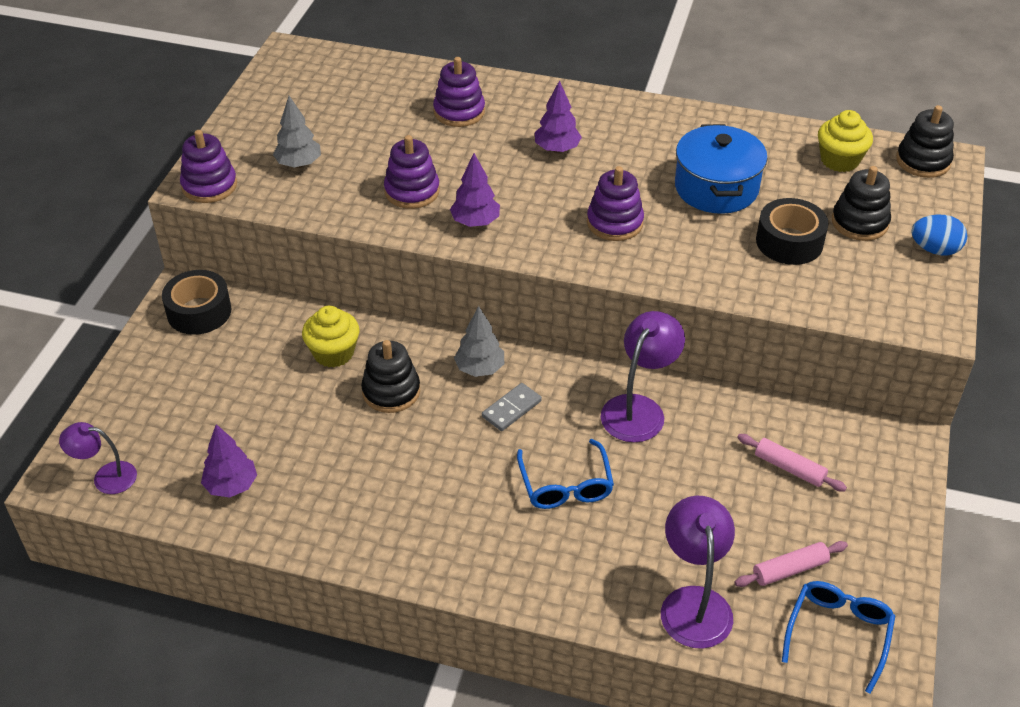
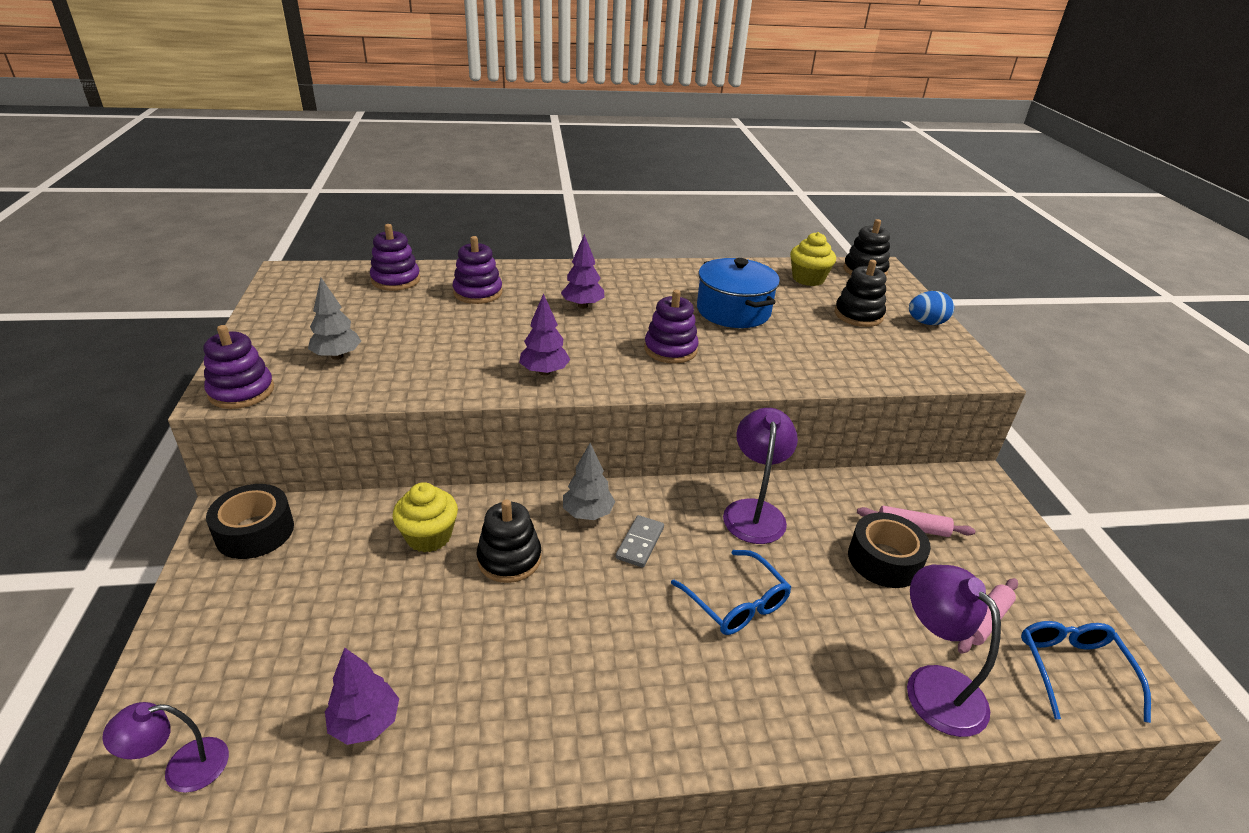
camera: 25 degrees left, 10 degrees down
purple stacking toy [384,135,440,209] -> purple stacking toy moved to [370,224,420,291]
black tape [756,198,829,265] -> black tape moved to [848,512,931,588]

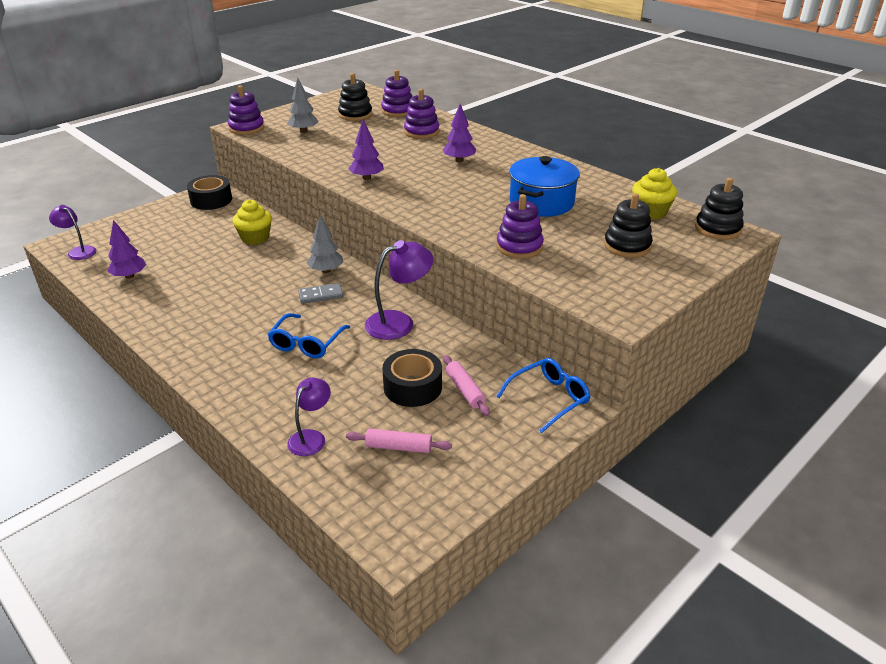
camera: 55 degrees right, 0 degrees up
black stacking toy [477,499,542,583] -> black stacking toy moved to [338,73,372,121]
purple stacking toy [644,290,699,364] -> purple stacking toy moved to [496,194,544,259]
purple lamp [907,565,1001,737] -> purple lamp [287,378,331,456], size x0.63
blue egg [909,291,954,325] -> none
blue glasses [1021,621,1151,723] -> blue glasses moved to [496,358,591,433]

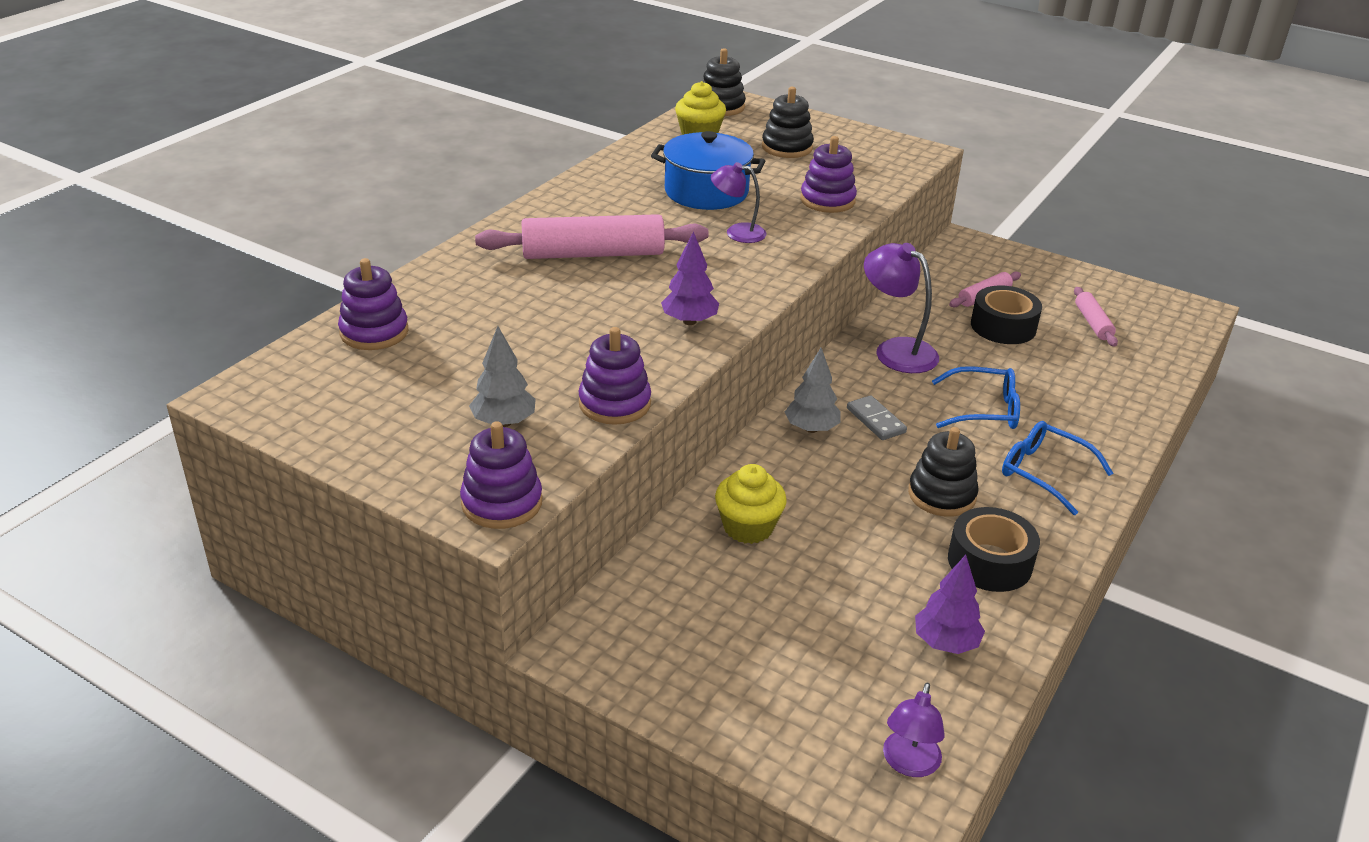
camera: 105 degrees left, 0 degrees up
black tape [187,175,232,210] -> black tape moved to [948,507,1040,592]
purple lamp [287,378,331,456] -> purple lamp moved to [711,162,766,243]
black stacking toy [338,73,372,121] -> black stacking toy moved to [908,427,979,517]
purple stacking toy [404,89,439,139] -> purple stacking toy moved to [578,327,651,425]
purple tree [443,104,476,162] -> pink rolling pin [475,214,709,259]
blue glasses [496,358,591,433] -> blue glasses moved to [1002,421,1114,515]

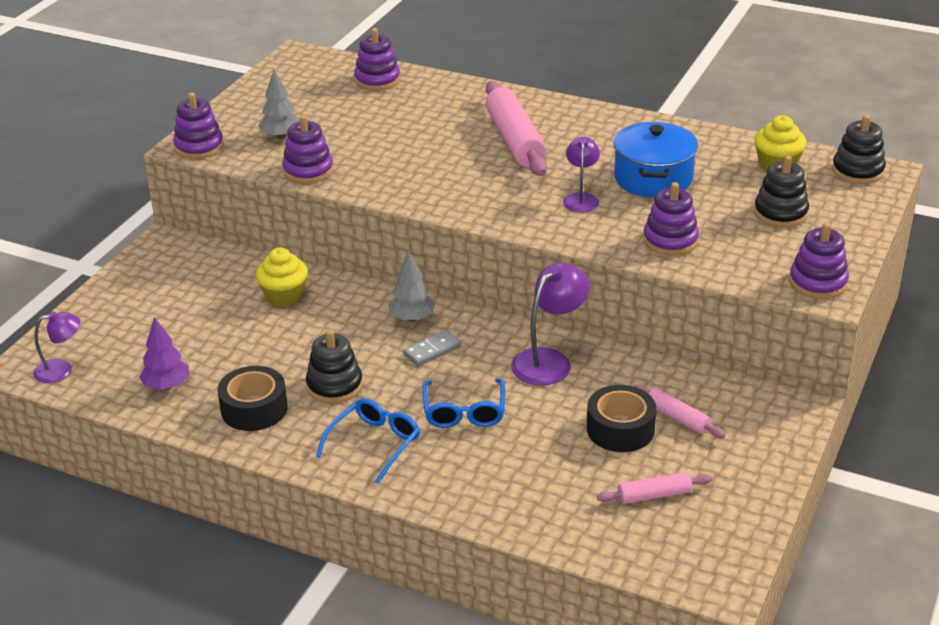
camera: 85 degrees right, 0 degrees up
purple tree [661,231,719,325] -> none
purple lamp [883,683,945,777] -> purple lamp turned 150 degrees clockwise [33,311,80,383]
none -> purple stacking toy [789,223,849,299]

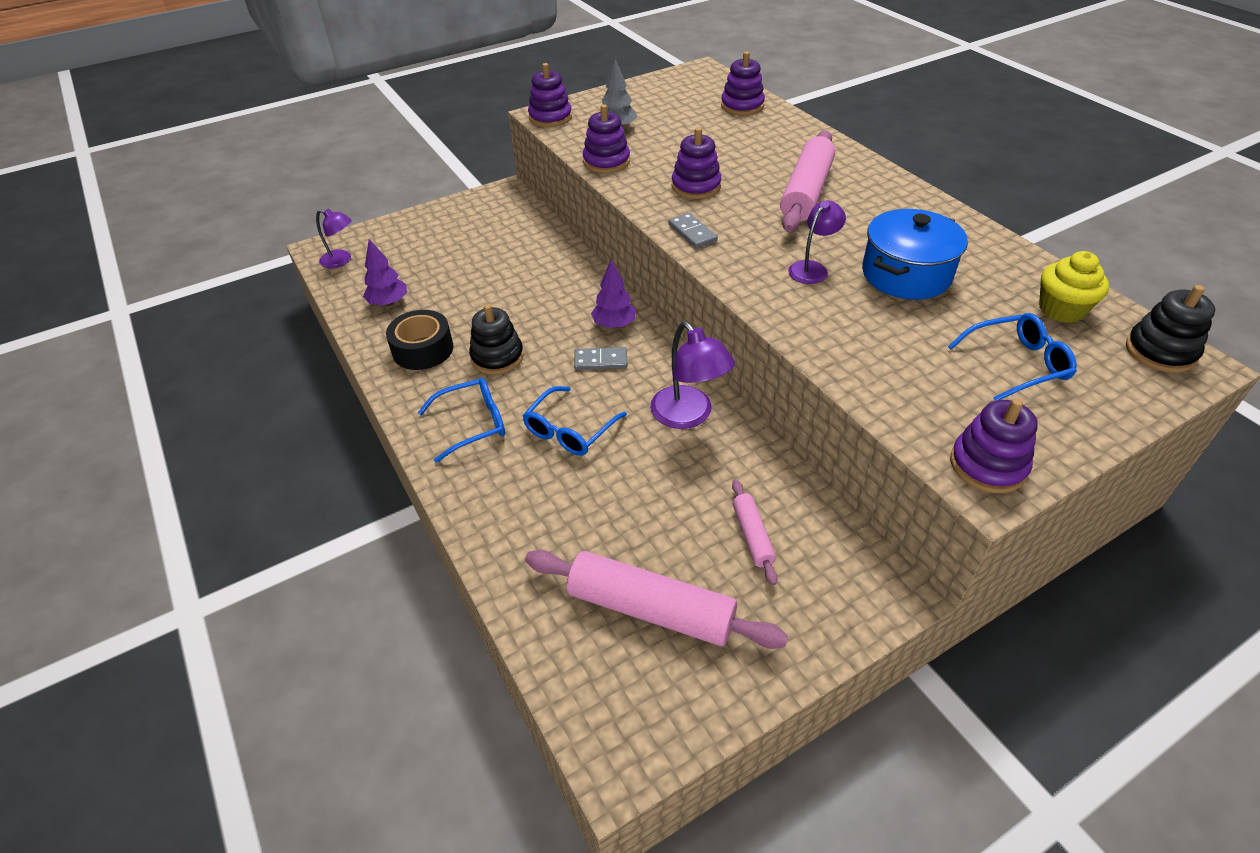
camera: 35 degrees right, 10 degrees up
yellow cupcake [256,248,308,307] -> none
grey tree [388,251,435,322] -> purple tree [591,259,636,328]
purple lamp [511,262,590,385] -> purple lamp turned 75 degrees clockwise [650,322,735,429]
black tape [587,385,656,452] -> none
pink rolling pin [597,472,712,504] -> pink rolling pin [525,550,788,649], size x1.98
purple stacking toy [643,182,699,256] -> purple stacking toy moved to [672,127,722,199]
black stacking toy [754,156,809,228] -> blue glasses [948,313,1077,401]
none -> grey domino [668,213,718,249]

